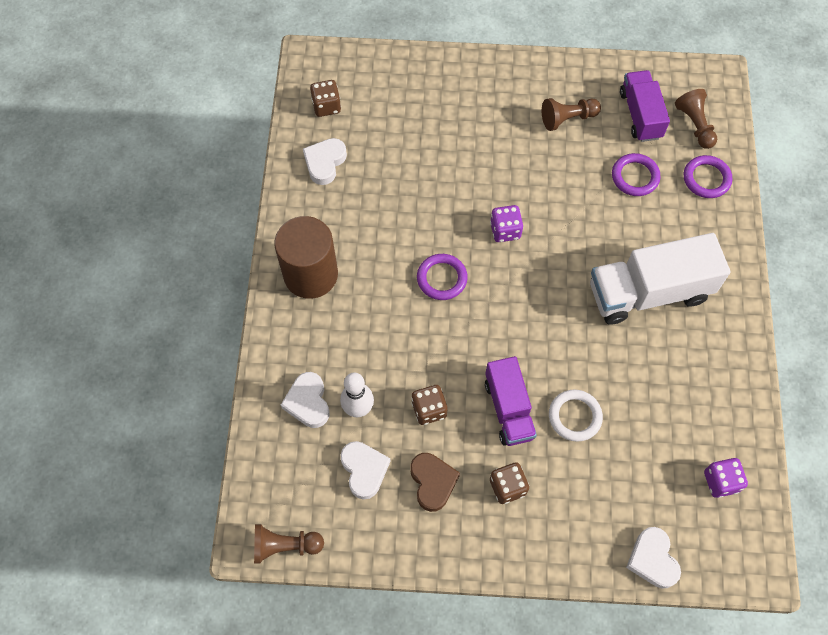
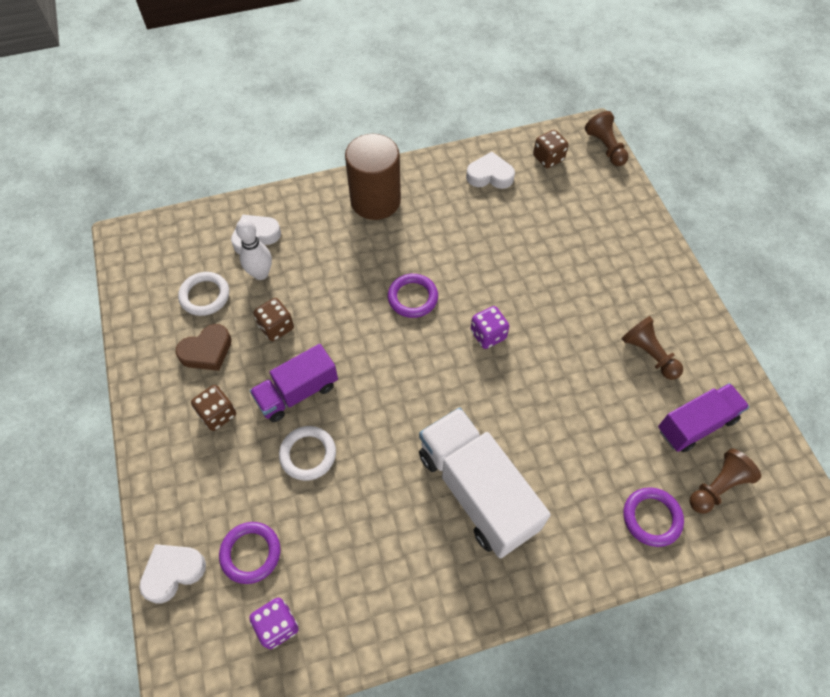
camera: 70 degrees right, 5 degrees down
brown pawn [254,524,324,564] -> brown pawn moved to [585,111,629,166]
white heart [341,441,391,499] -> white ring [178,272,229,316]
purple ring [612,153,661,196] -> purple ring moved to [219,522,280,584]

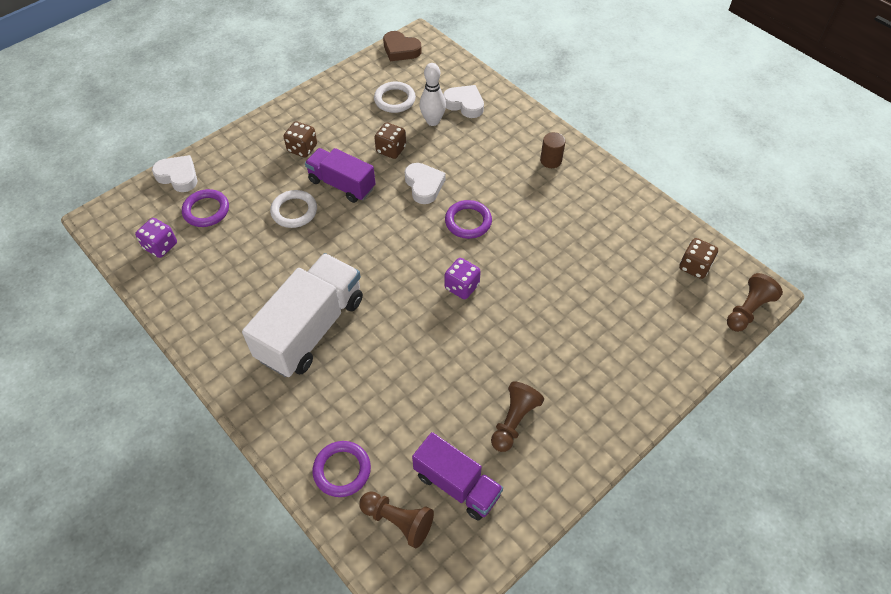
camera: 65 degrees right, 5 degrees down
brown heart [175,324,232,371] -> brown heart moved to [383,31,422,61]
brown cylinder [345,134,401,220] -> brown cylinder [540,132,566,168], size x0.45
white heart [466,152,515,189] -> white heart moved to [404,163,445,204]

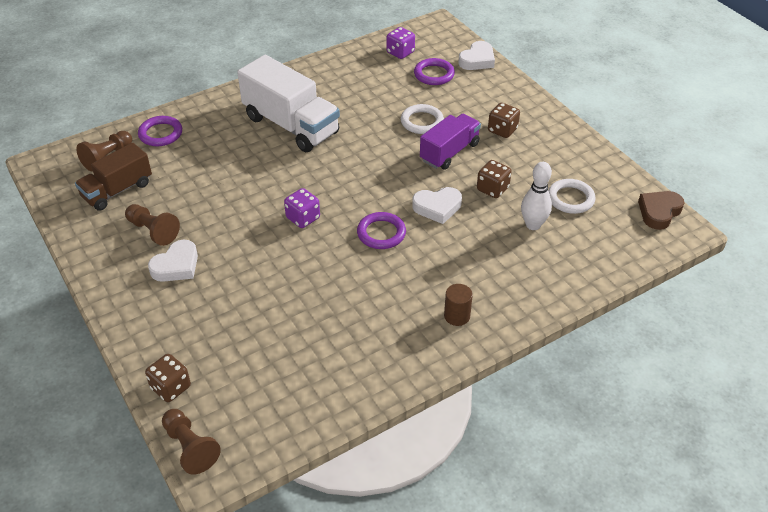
camera: 100 degrees right, 10 degrees down
purple truck [412,432,503,521] -> brown truck [75,143,152,211]
white heart [443,85,484,118] -> white heart moved to [148,240,198,282]
brown dice [679,238,718,279] -> brown dice moved to [145,354,191,402]

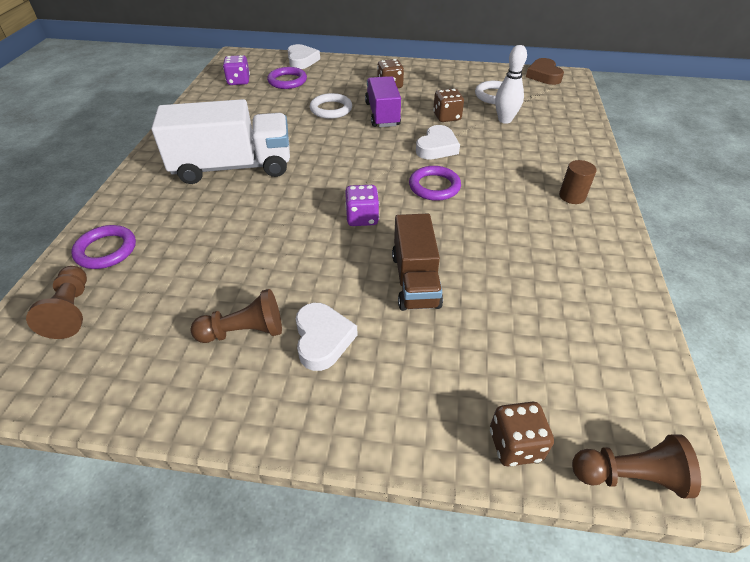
camera: 50 degrees left, 0 degrees up
brown truck [75,143,152,211] -> brown truck moved to [392,213,443,311]

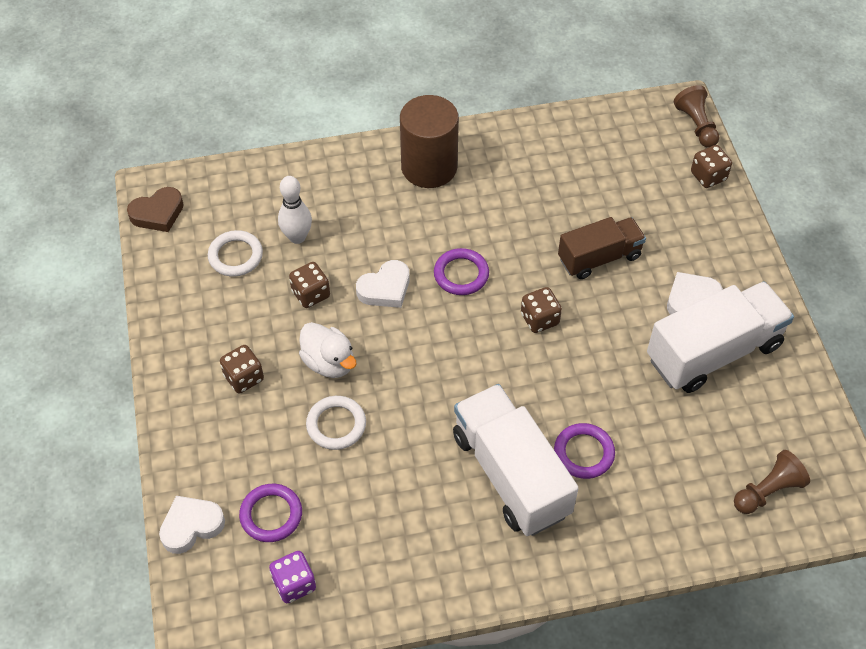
camera: 110 degrees left, 10 degrees up
purple ring [71,225,136,269] -> purple ring moved to [554,423,615,479]
brown pawn [191,289,282,343] -> white truck [647,281,794,393]
purple dice [345,185,379,226] -> brown dice [521,287,562,333]
purple truck [365,76,401,127] -> white duck [299,322,357,378]
white heart [416,125,460,160] -> white heart turned 135 degrees clockwise [356,260,410,308]
brown cylinder [559,160,596,204] -> brown cylinder [400,95,459,188], size x2.20

